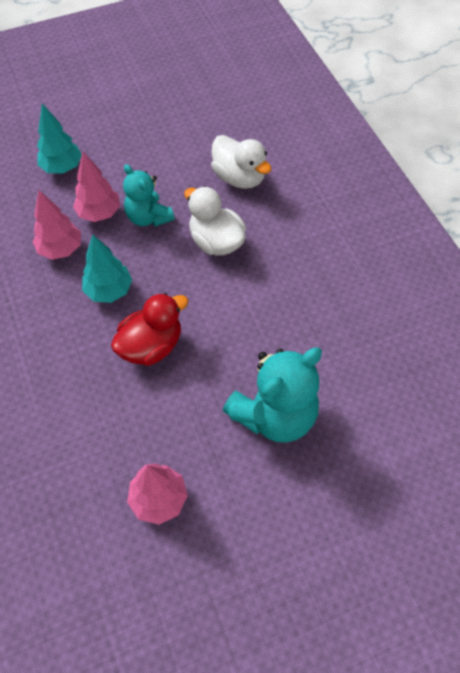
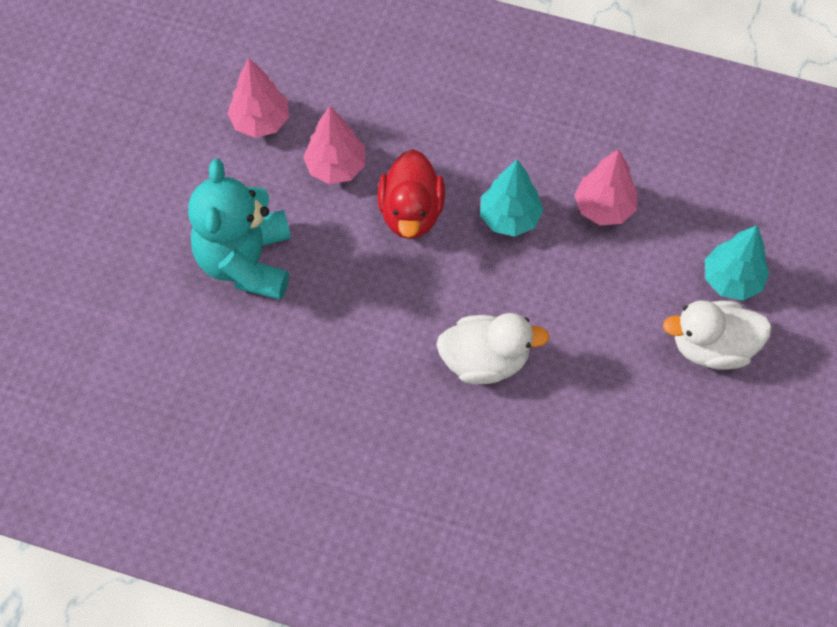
camera: 130 degrees right, 5 degrees up
pink tree [73,152,120,222] -> pink tree moved to [303,106,365,184]
turquoise teddy bear [123,164,175,227] -> none
white duck [211,135,271,189] -> white duck moved to [663,300,772,370]

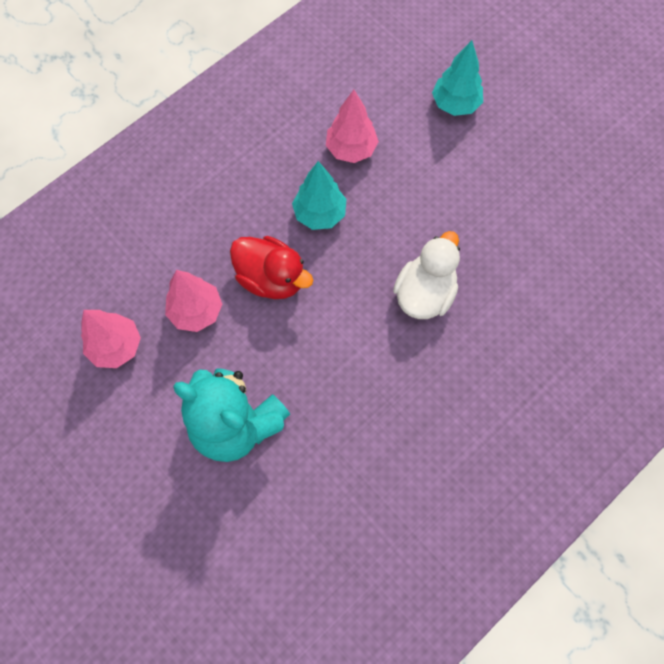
camera: 60 degrees left, 5 degrees up
white duck [663,300,772,370] -> none

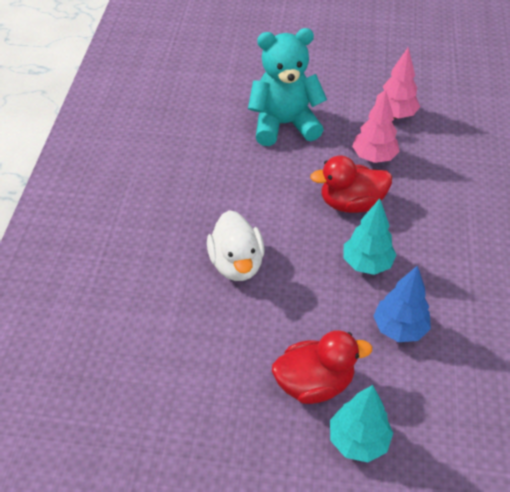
camera: 140 degrees right, 20 degrees down
pink tree [326,90,379,163] -> blue tree [374,266,431,342]
none -> red duck [272,330,372,404]

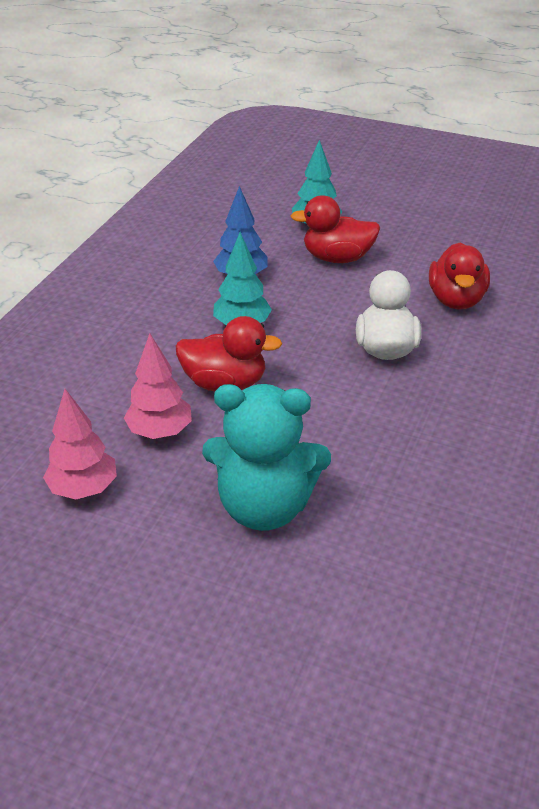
camera: 165 degrees left, 10 degrees down
none -> red duck [429,243,490,310]

